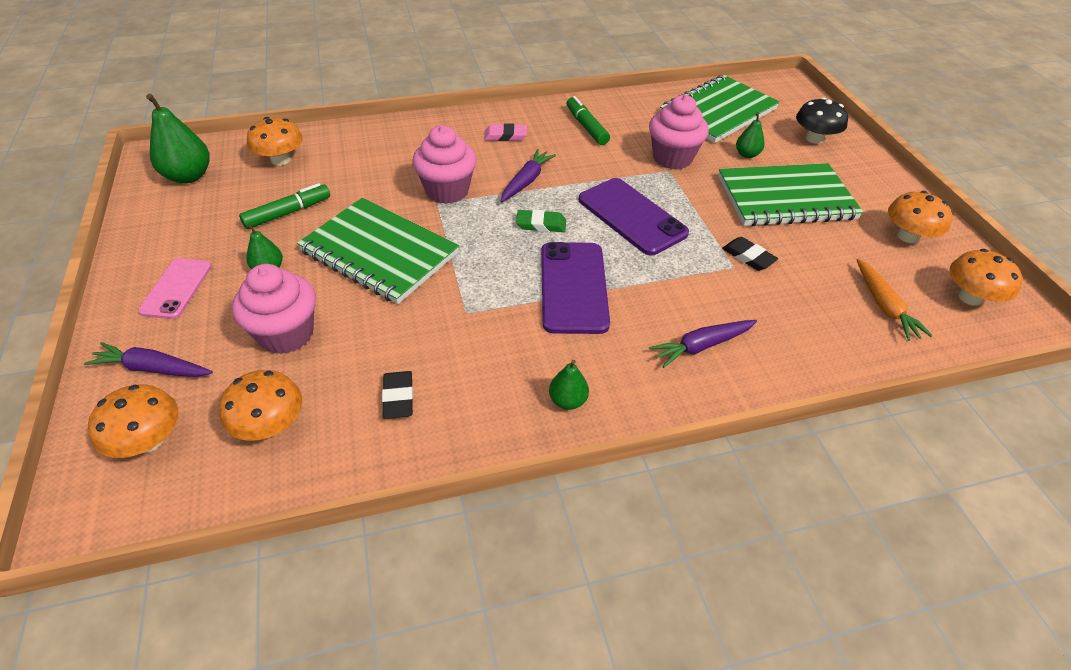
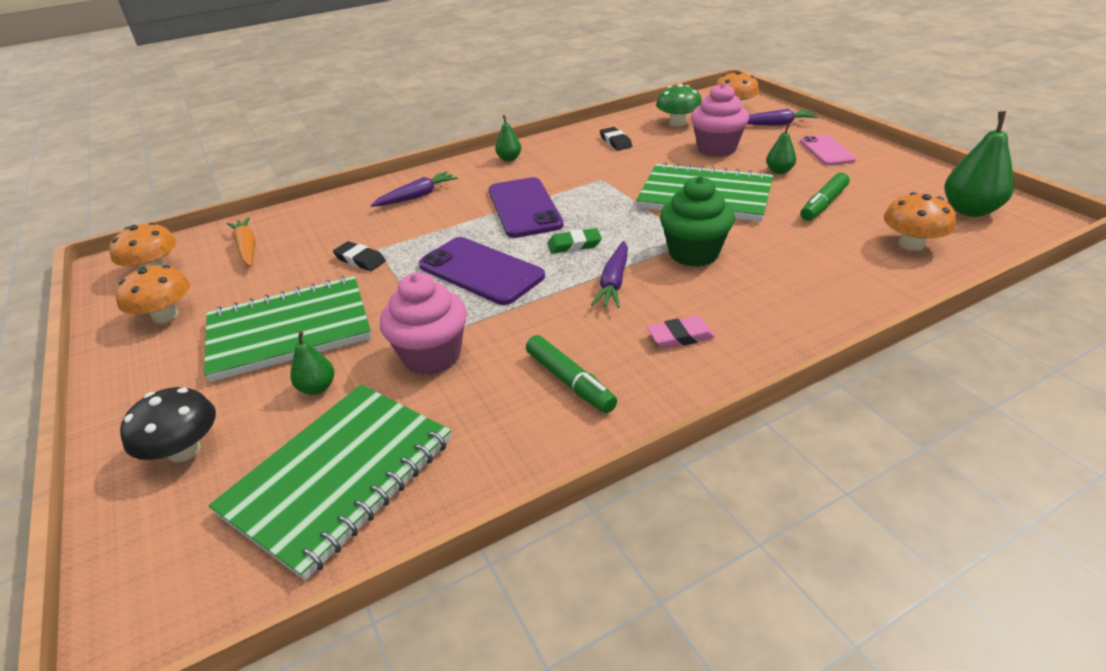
camera: 170 degrees right, 10 degrees down
orange mushroom [219,370,302,441] -> green mushroom [656,84,702,126]
pink cupcake [412,125,477,204] -> green cupcake [660,176,735,267]

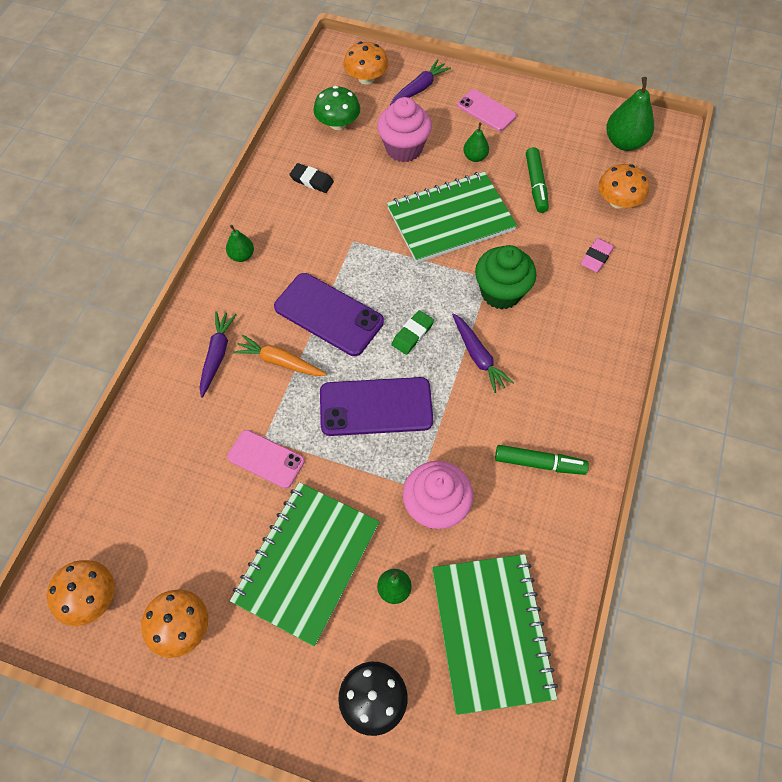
camera: 45 degrees left, 25 degrees up
orange carrot [226,217,255,267] -> orange carrot moved to [233,335,327,376]
black eraser [333,241,386,271] -> pink phone [227,430,305,489]
pink eraser [647,316,715,349] -> pink eraser moved to [580,238,614,272]

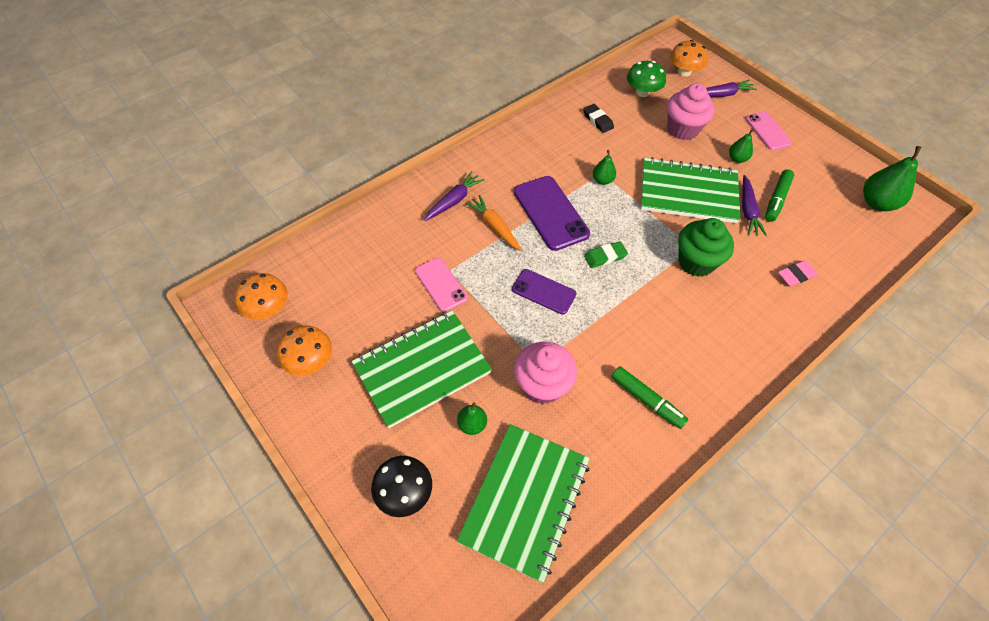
camera: 30 degrees right, 5 degrees down
green pear [226,225,254,262] -> green pear moved to [593,150,616,185]
purple phone [320,377,433,436] -> purple phone [512,269,576,315], size x0.63
purple carrot [452,313,514,393] -> purple carrot moved to [742,175,767,236]
orange mushroom [598,164,649,209] -> none

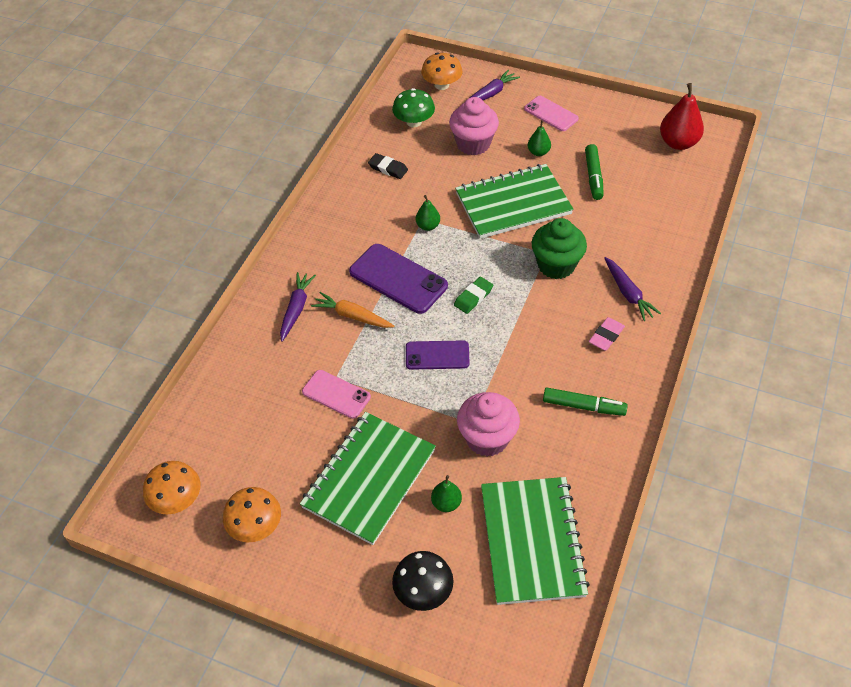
camera: 25 degrees left, 5 degrees down
purple carrot [742,175,767,236] -> purple carrot moved to [604,257,661,321]
pink eraser [778,260,818,287] -> pink eraser moved to [589,317,625,351]
green pear [863,146,922,211] -> red pear [660,83,704,150]

